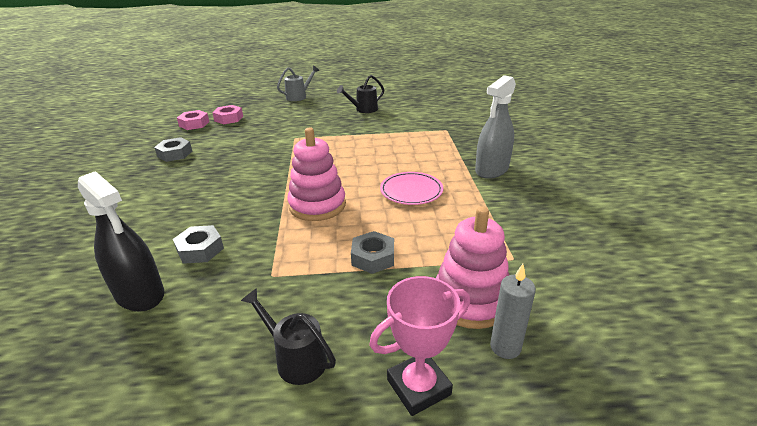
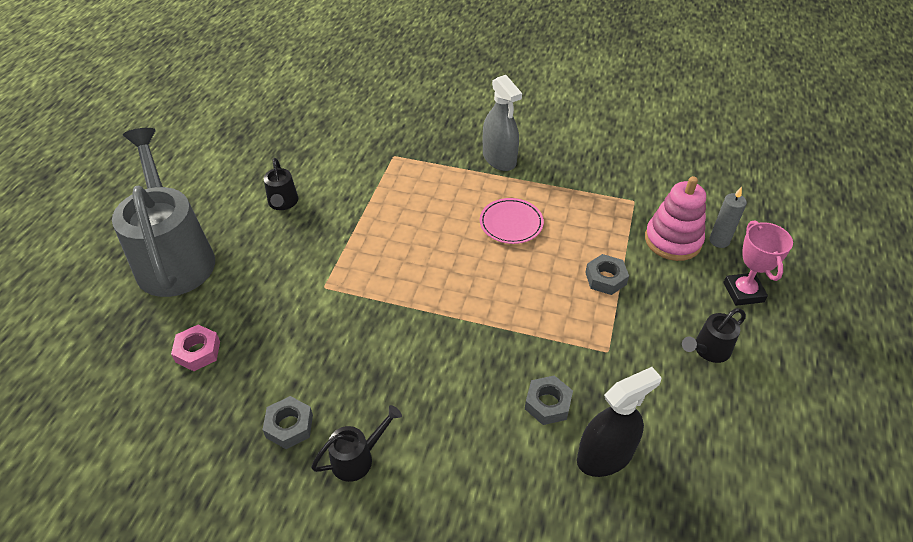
camera: 70 degrees left, 15 degrees up
pink nut [177,110,209,130] -> none
grey watering can [277,66,319,101] -> grey watering can [112,128,215,297], size x2.35
pink stacking toy [287,128,346,221] -> none
none -> black watering can [311,405,402,482]

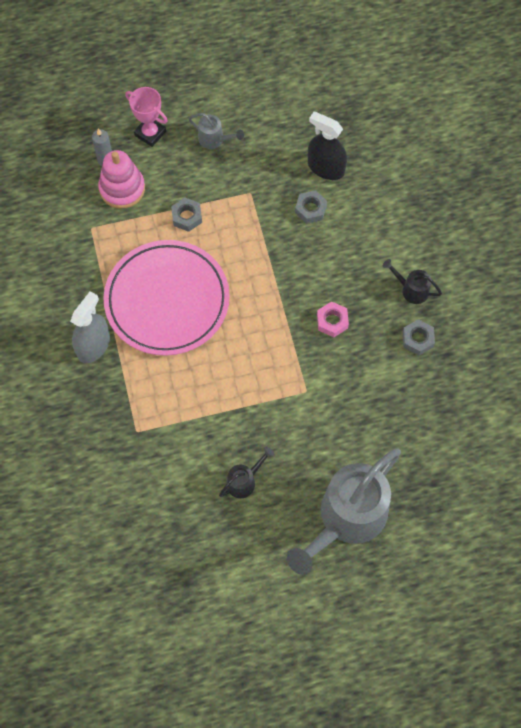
camera: 120 degrees left, 20 degrees up
pink nut [171,325,220,371] -> pink nut moved to [317,301,349,337]
pink plate [480,198,544,244] -> pink plate [103,240,230,356], size x2.28
black watering can [682,308,746,363] -> grey watering can [188,113,244,149]
pink trophy [723,220,793,306] -> pink trophy turned 75 degrees clockwise [125,87,167,147]

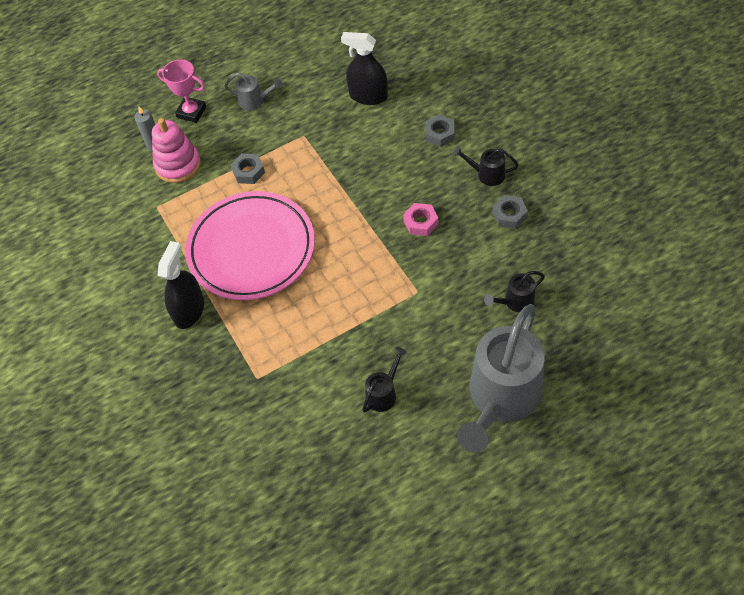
camera: 10 degrees left, 10 degrees down
grey spray bottle [70,291,110,363] -> black spray bottle [158,241,204,329]
grey nut [295,190,327,224] -> grey nut moved to [425,114,455,147]
none -> black watering can [484,271,545,312]

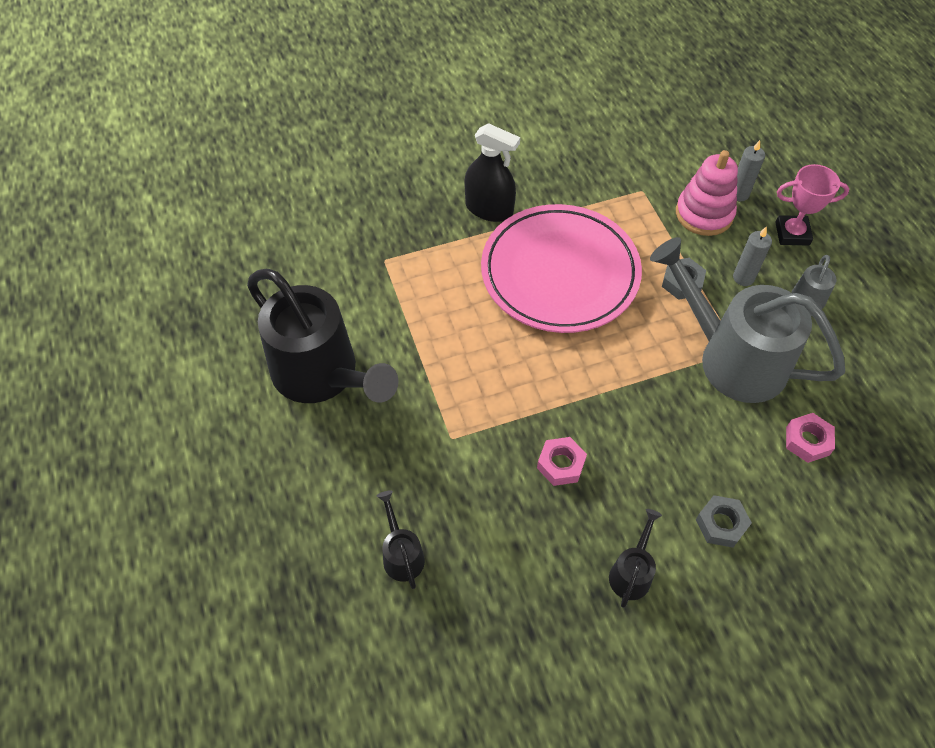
camera: 95 degrees right, 0 degrees up
pink trophy [157,59,206,123] -> pink trophy turned 60 degrees clockwise [775,164,849,246]
black spray bottle [341,32,388,105] -> pink nut [786,413,835,463]
black watering can [362,347,407,412] -> black watering can [247,269,398,403], size x2.35
grey watering can [457,304,544,453] -> grey watering can moved to [650,237,845,403]
grey nut [492,195,528,229] -> none
none -> grey candle [733,226,772,286]

